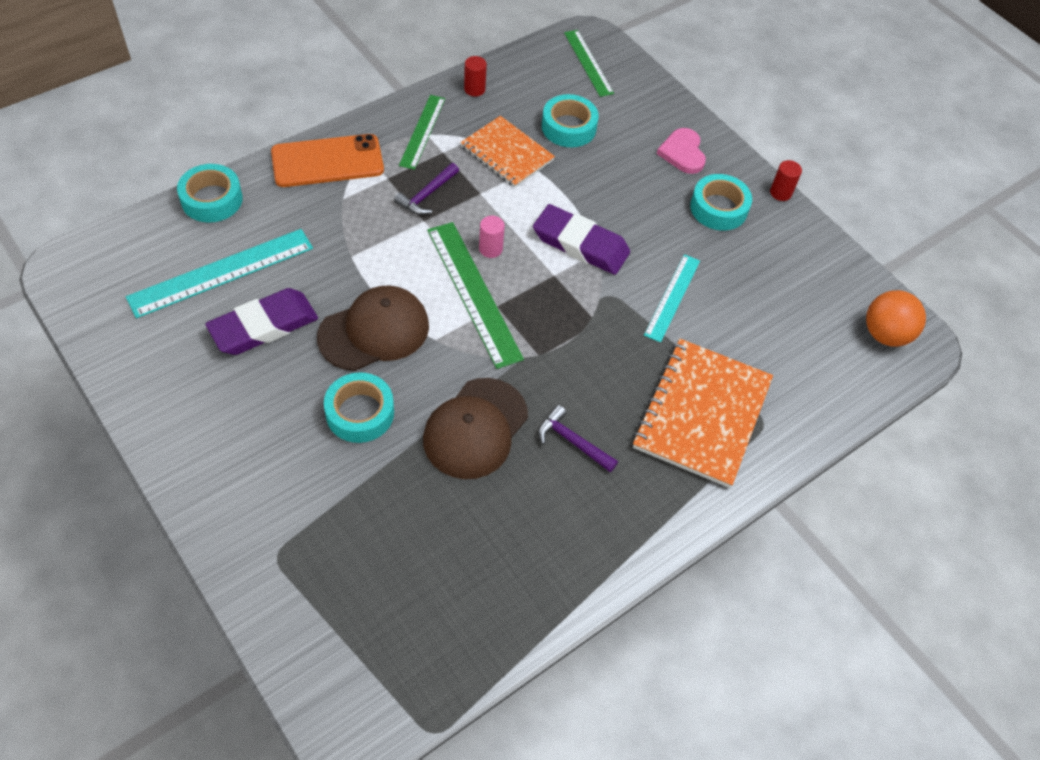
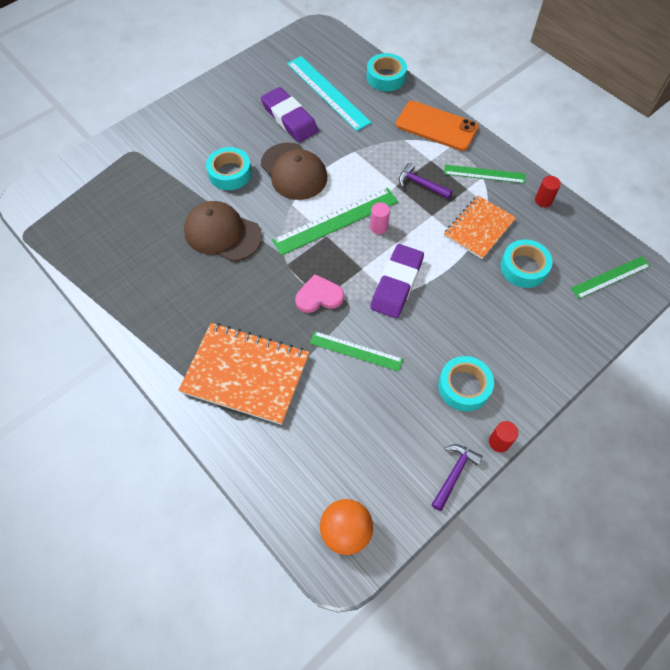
camera: 90 degrees right, 5 degrees up
orange phone [271,134,384,187] -> orange phone turned 45 degrees counterclockwise [396,101,479,151]
purple hammer [538,405,618,472] -> purple hammer moved to [431,444,483,511]
turquoise ruler [644,254,700,342] -> green ruler [310,331,403,372]
pink heart [657,128,706,174] -> pink heart moved to [295,274,344,313]

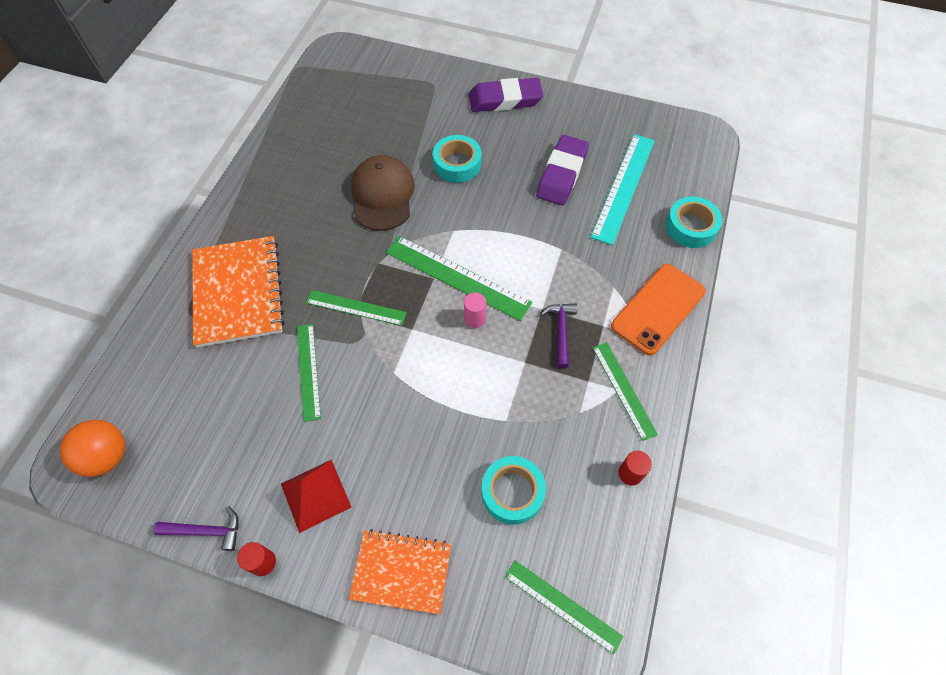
camera: 60 degrees right, 0 degrees up
brown cap [261,143,327,200] -> none
pink heart [295,274,344,313] -> green ruler [306,290,407,326]
purple eraser [370,244,424,318] -> purple eraser moved to [469,78,543,112]
orange phone [396,101,479,151] -> orange phone turned 45 degrees clockwise [611,264,706,356]
turquoise tape [438,356,494,411] -> red pyramid [281,460,351,533]
orange notebook [444,196,516,259] -> orange notebook moved to [349,529,451,614]

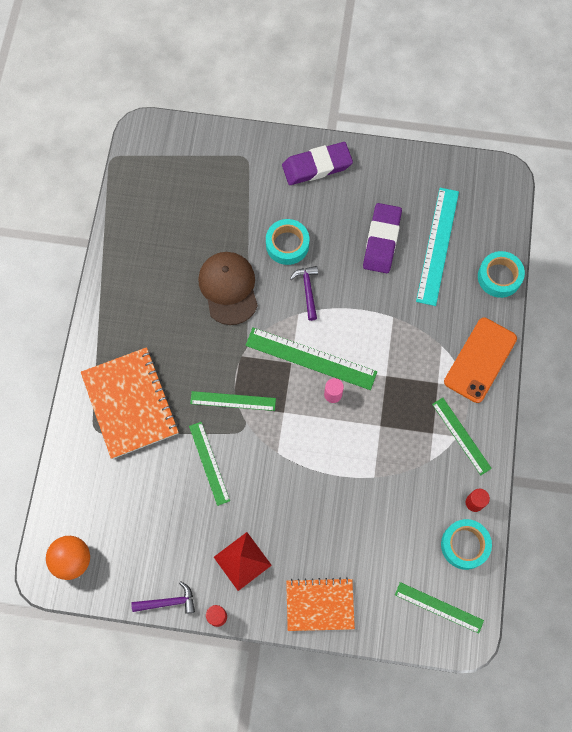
camera: 10 degrees left, 10 degrees up
turquoise tape [481,456,546,525] -> turquoise tape moved to [441,519,492,570]
purple hammer [541,303,577,369] -> purple hammer moved to [290,266,318,321]

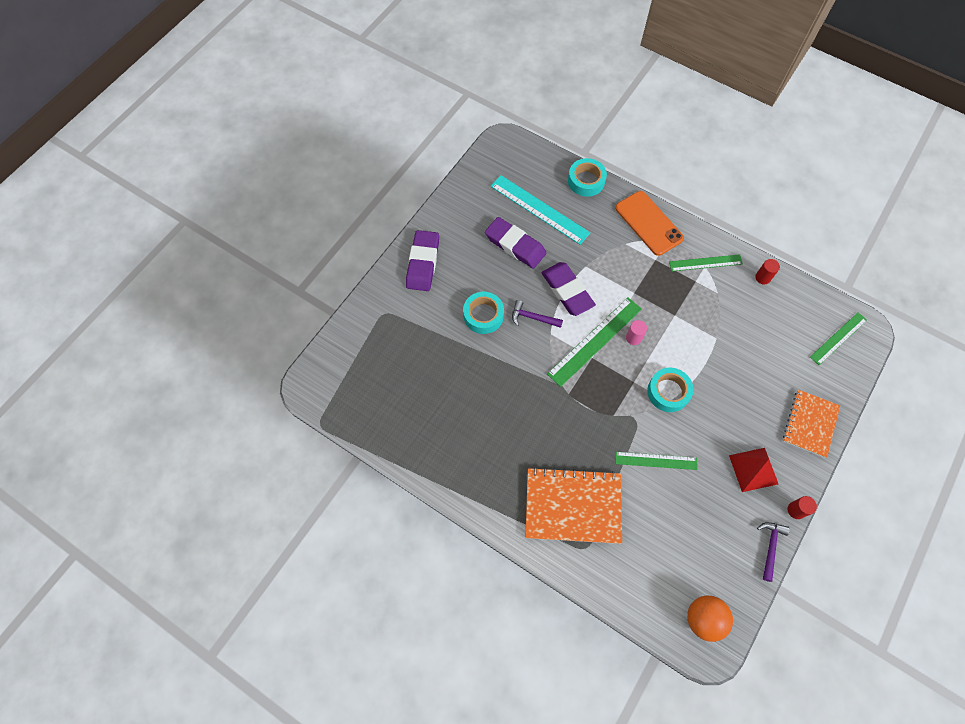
camera: 65 degrees left, 5 degrees down
green ruler [190,391,276,411] -> none
brown cap [198,252,258,325] -> none
turquoise tape [441,519,492,570] -> turquoise tape moved to [647,368,694,412]
none -> purple eraser [541,262,596,316]

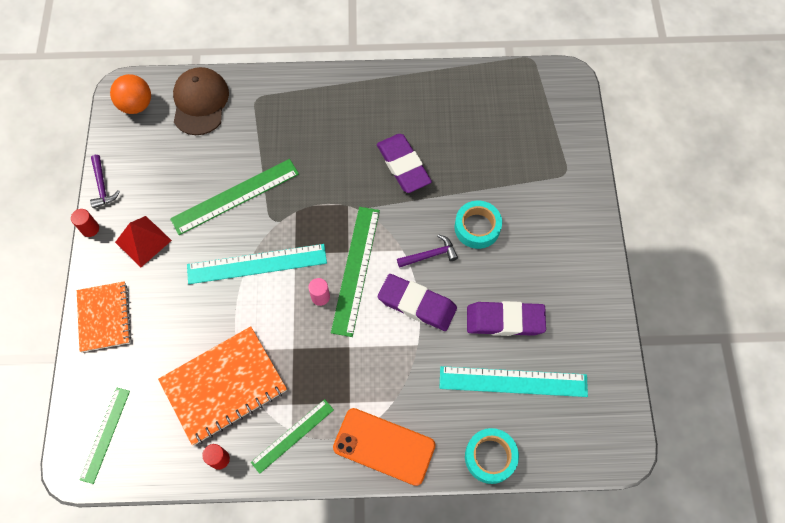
camera: 145 degrees right, 0 degrees up
purple eraser [406,230,439,291] -> purple eraser moved to [377,134,432,193]
orange notebook [526,467,622,544] -> orange notebook moved to [158,326,287,445]
green ruler [615,452,698,470] -> green ruler [170,159,299,235], size x1.59
turquoise tape [647,368,694,412] -> turquoise ruler [187,244,327,284]
none -> brown cap [173,67,229,135]

